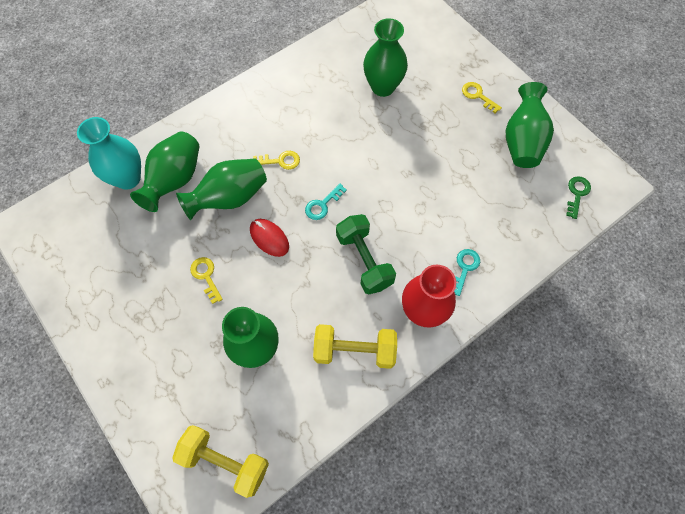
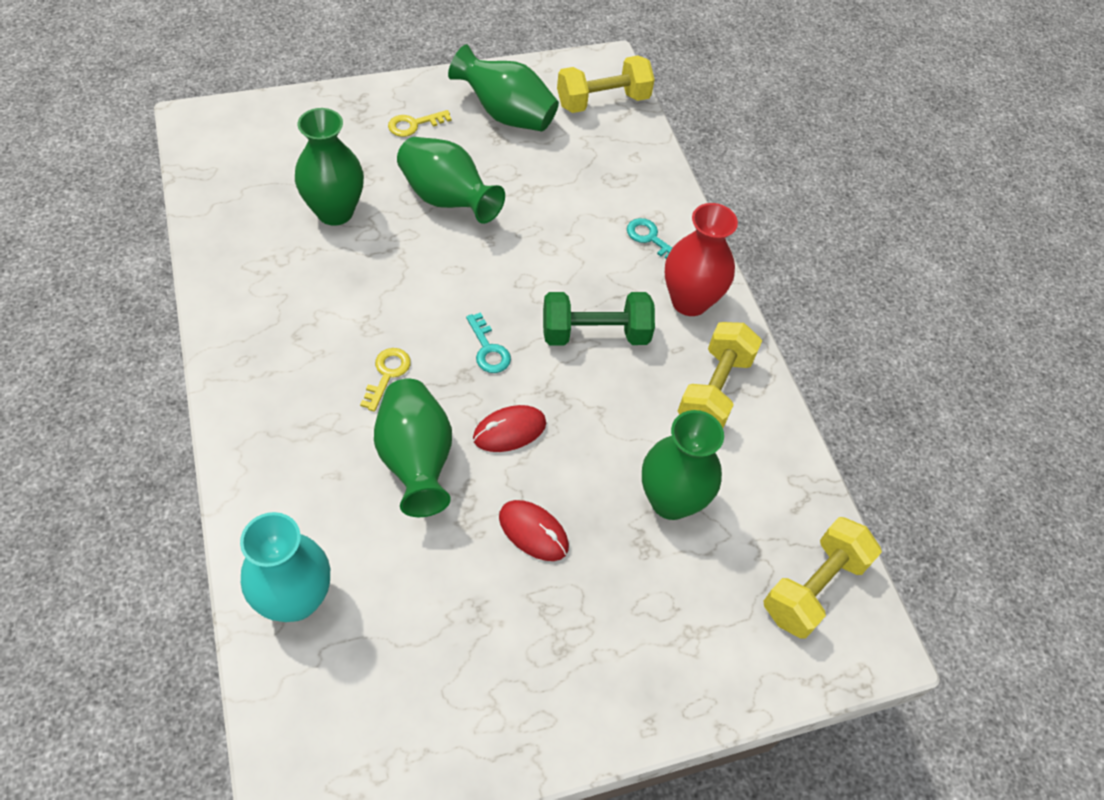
camera: 75 degrees left, 10 degrees down
green vase [130,131,200,212] -> green vase moved to [397,137,505,224]
yellow key [190,257,223,304] -> red mouse [499,500,569,561]
green key [566,176,591,219] -> yellow dumbbell [557,56,655,113]

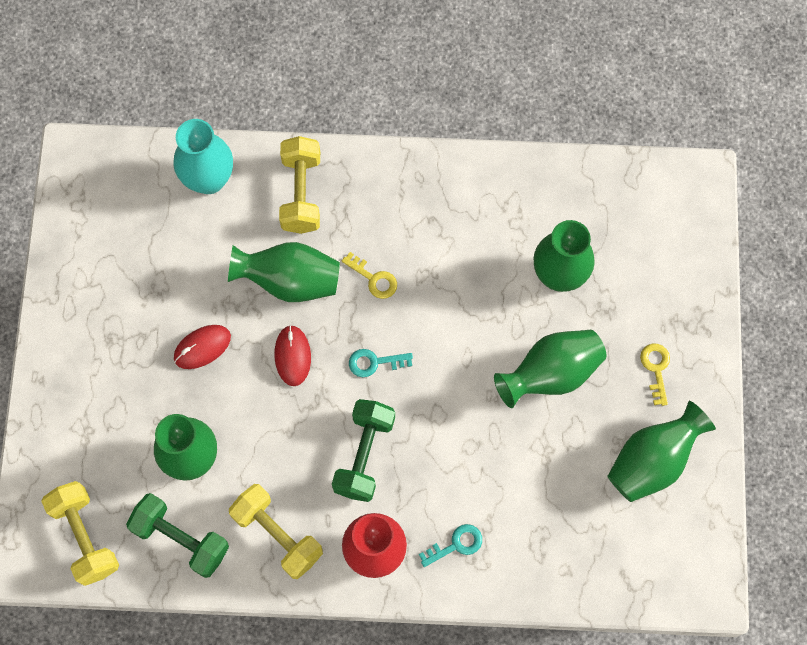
camera: 115 degrees right, 15 degrees up
yellow dumbbell [557,56,655,113] -> yellow dumbbell moved to [279,136,320,234]
none -> green dumbbell [126,493,229,578]

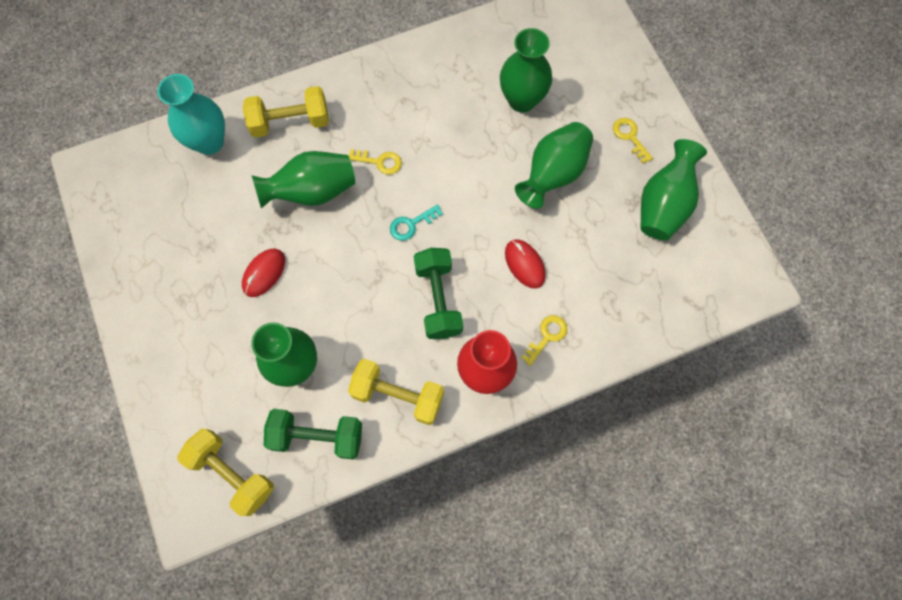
camera: 25 degrees left, 0 degrees up
red mouse [274,325,311,386] -> red mouse moved to [505,239,546,288]
yellow dumbbell [279,136,320,234] -> yellow dumbbell turned 75 degrees counterclockwise [243,86,329,138]
turquoise key [419,524,482,567] -> yellow key [521,315,567,366]

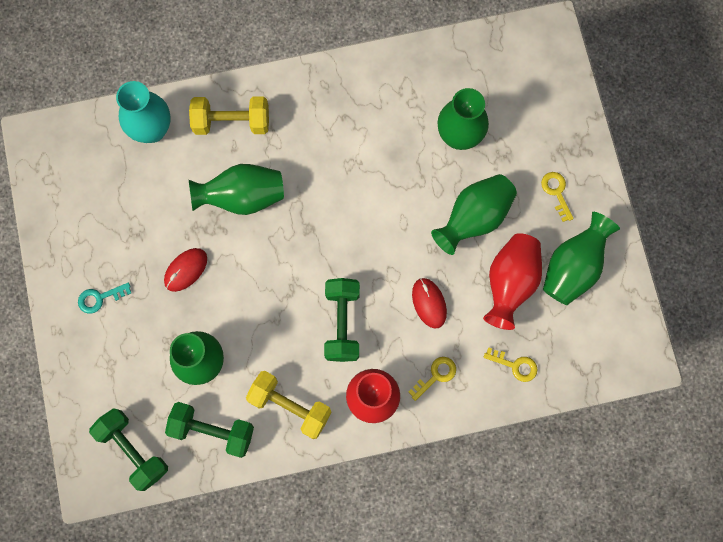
camera: 10 degrees right, 5 degrees up
yellow dumbbell [177,429,274,516] -> green dumbbell [89,408,168,491]
yellow key [348,149,402,175] -> yellow key moved to [484,347,537,382]
turquoise key [390,204,443,241] -> turquoise key moved to [78,283,131,314]
none -> red vase [483,233,542,330]

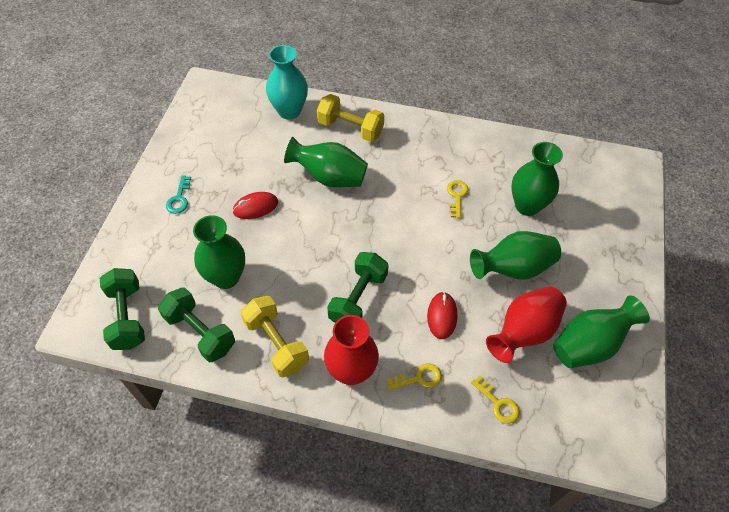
camera: 25 degrees right, 20 degrees down
turquoise key [78,283,131,314] -> turquoise key turned 90 degrees counterclockwise [166,175,191,214]
yellow key [541,172,574,222] -> yellow key moved to [447,180,468,218]

